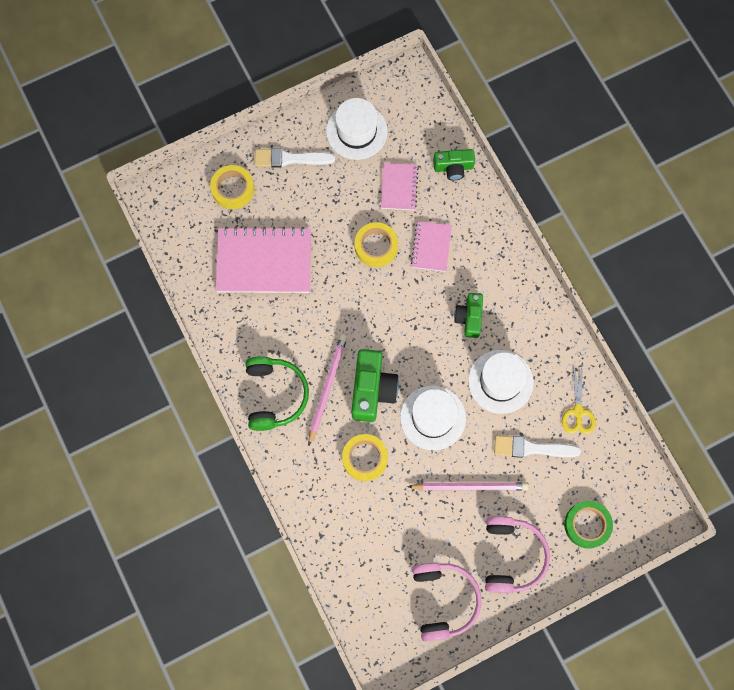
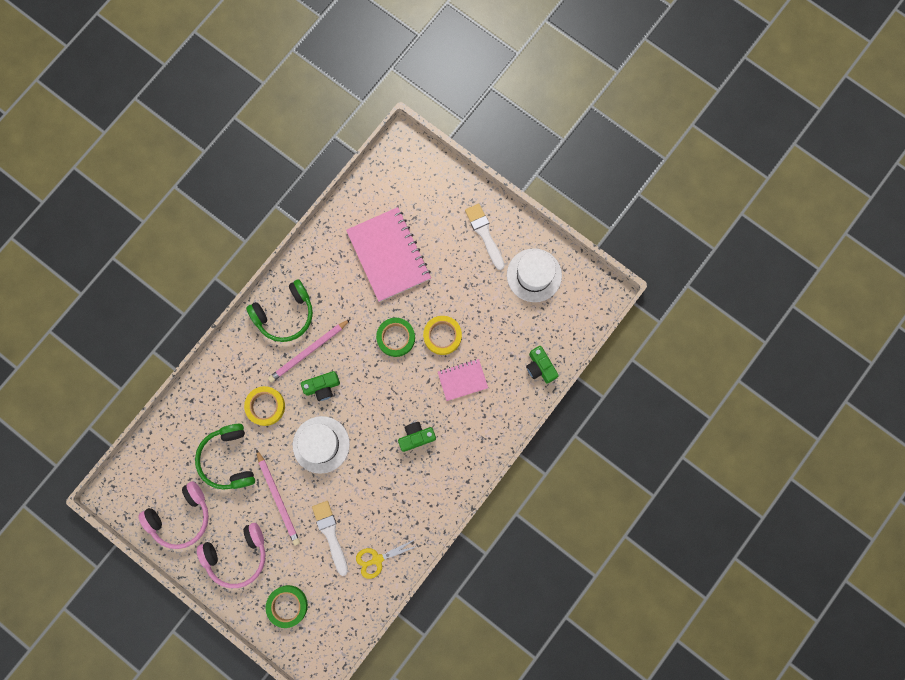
camera: 65 degrees right, 5 degrees up
yellow tape [210,165,254,209] -> none
pink pencil [308,335,347,446] -> pink pencil turned 150 degrees clockwise [268,319,350,383]
green camera [351,349,399,422] -> green camera [301,371,340,401], size x0.63
pink notebook [381,163,418,210] -> none
white hat [468,350,534,414] -> none
none -> green headphones [195,424,255,490]
none -> green tape [376,318,415,357]

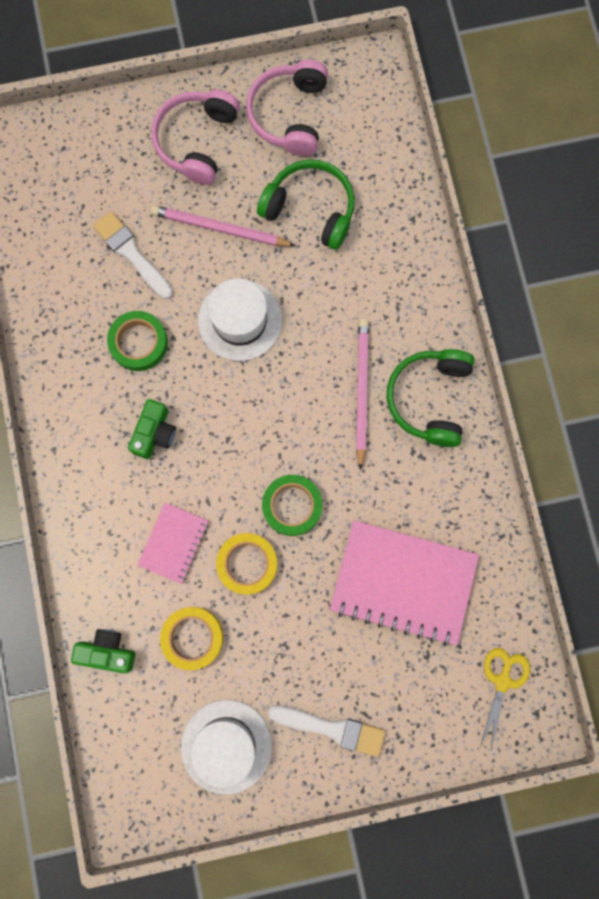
camera: 130 degrees right, 0 degrees up
yellow tape [244,386,285,426] -> yellow tape moved to [160,607,223,670]
green tape [266,585,308,628] -> green tape moved to [107,311,168,371]
green camera [301,371,340,401] -> none
white brush [312,501,348,576] -> white brush turned 150 degrees counterclockwise [93,211,173,299]
yellow scissors [356,540,417,579] -> yellow scissors moved to [480,648,530,750]

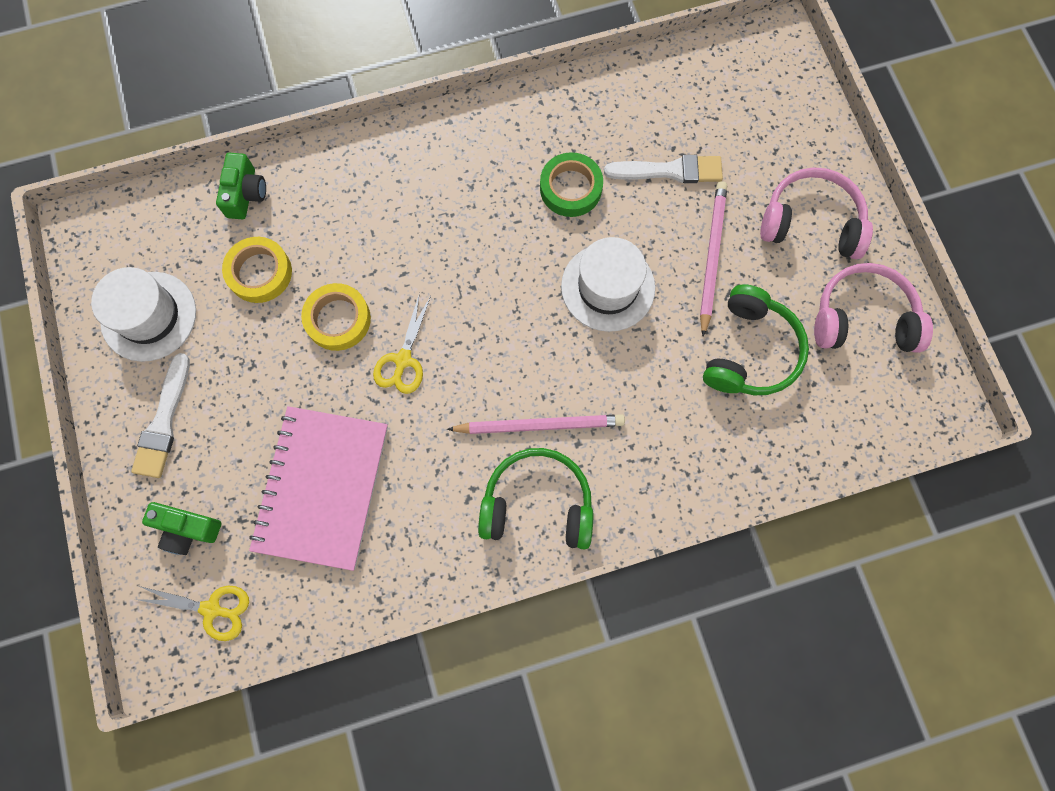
camera: 85 degrees right, 5 degrees down
white brush [93,211,173,299] -> white brush turned 45 degrees clockwise [604,155,723,183]
green camera [128,399,176,459] -> green camera moved to [142,502,221,555]
pink notebook [137,503,209,584] -> none
green tape [262,475,322,536] -> yellow scissors [373,293,431,394]

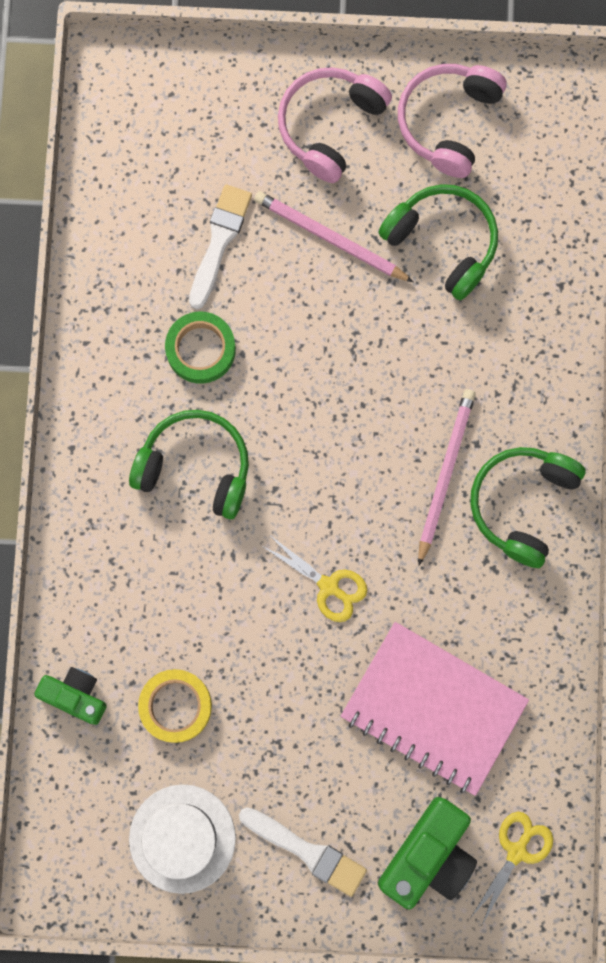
camera: 70 degrees left, 5 degrees up
green camera [142,502,221,555] -> green camera [378,797,477,909], size x1.59
yellow tape [301,283,371,351] -> none
white hat [561,237,655,332] -> none
none -> green headphones [129,410,249,519]

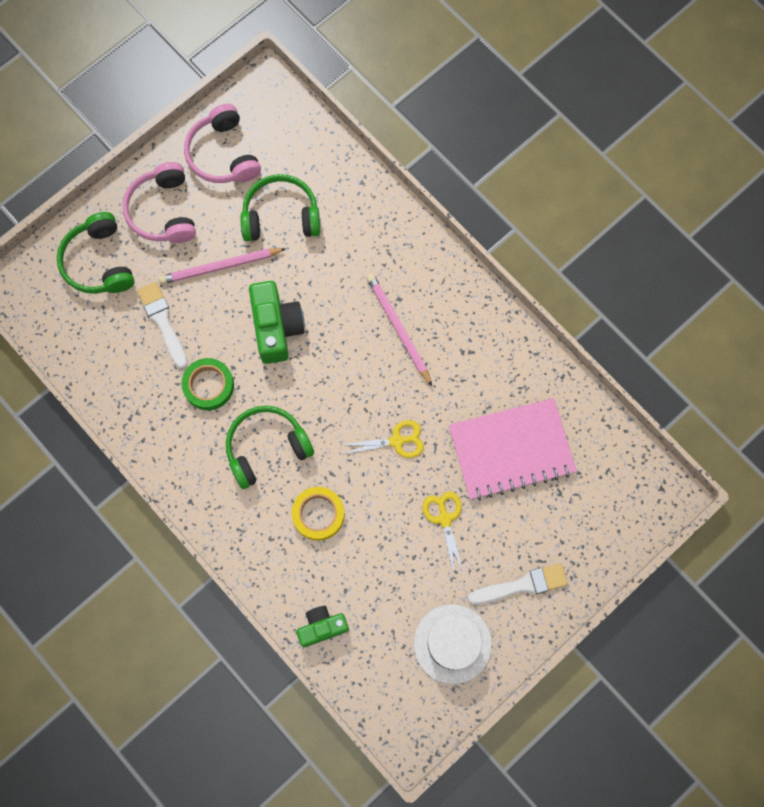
camera: 45 degrees left, 5 degrees down
yellow tape [138,669,212,743] -> yellow tape moved to [292,487,345,541]
green camera [378,797,477,909] -> green camera moved to [249,281,305,364]
green headphones [470,447,586,568] -> green headphones moved to [57,212,134,294]
yellow scissors [471,812,553,925] -> yellow scissors moved to [422,491,464,574]

